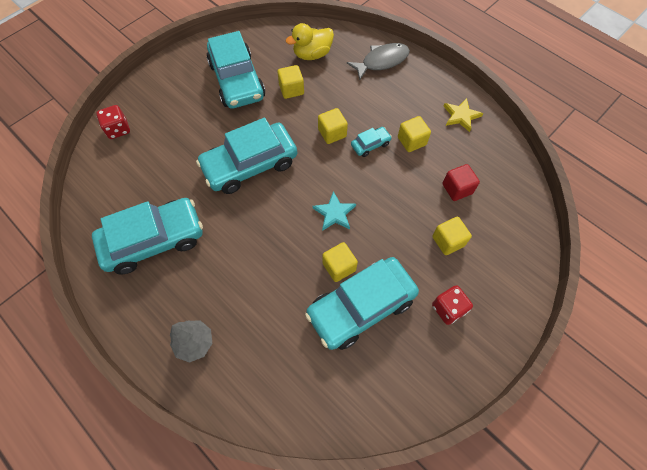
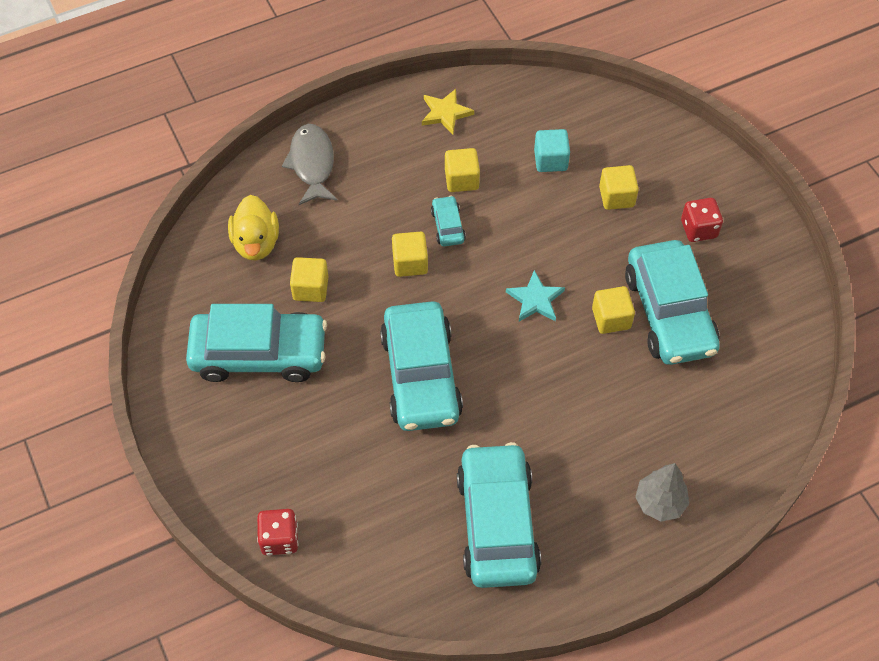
camera: 70 degrees left, 5 degrees down
red cube [443,164,480,201] -> turquoise cube [534,129,570,172]

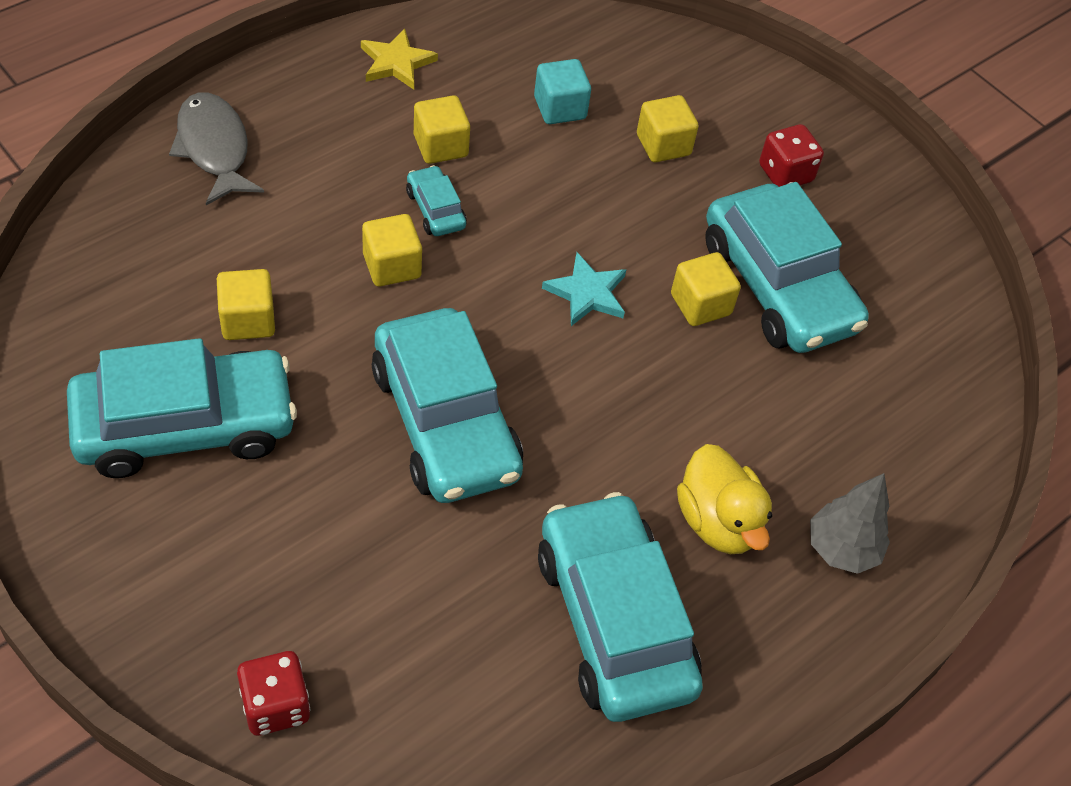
camera: 20 degrees left, 5 degrees down
yellow duck [228,195,279,260] -> yellow duck moved to [677,444,772,554]

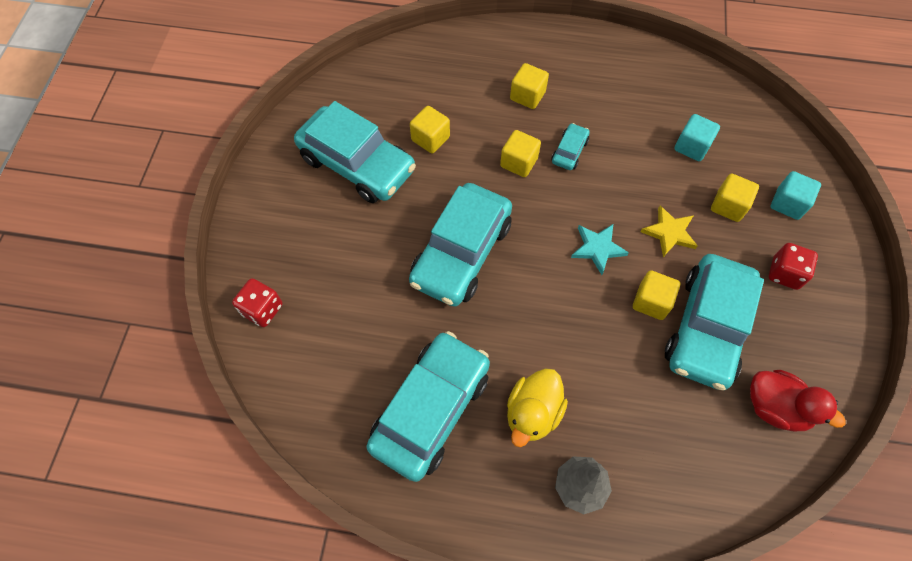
camera: 55 degrees right, 10 degrees up
grey fish [169,92,264,205] -> none
yellow star [361,29,438,90] -> yellow star moved to [641,206,698,257]
yellow cube [414,96,470,164] -> yellow cube moved to [510,63,549,109]
none -> red duck [750,370,846,431]
none -> turquoise cube [771,171,821,220]

